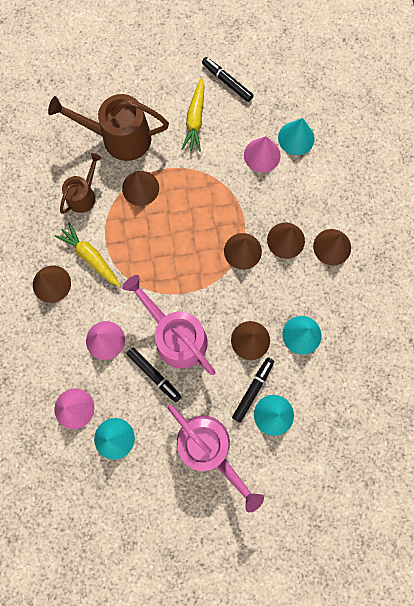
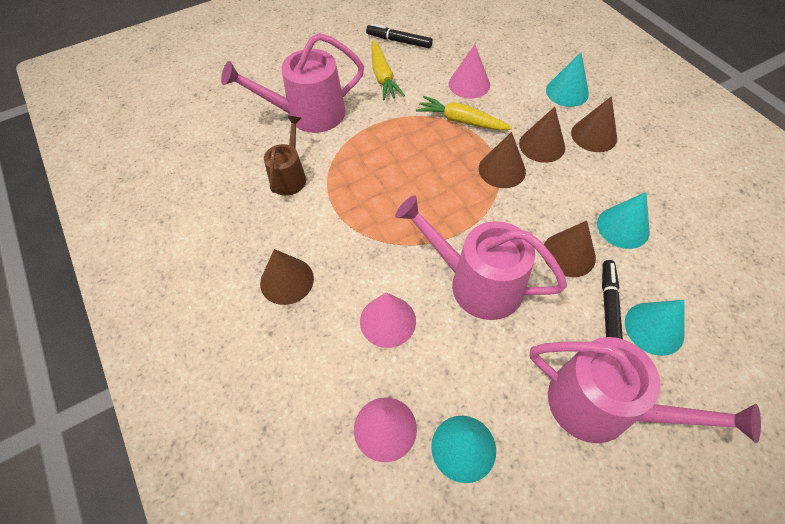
camera: 20 degrees left, 20 degrees down
brown watering can [48,94,169,161] -> pink watering can [221,33,364,133]
yellow carrot [55,223,121,287] -> yellow carrot moved to [416,96,512,130]
brown cone [122,171,159,206] -> none
black marker [127,348,181,402] -> none
turquoise cone [278,118,315,155] -> turquoise cone moved to [546,52,589,107]

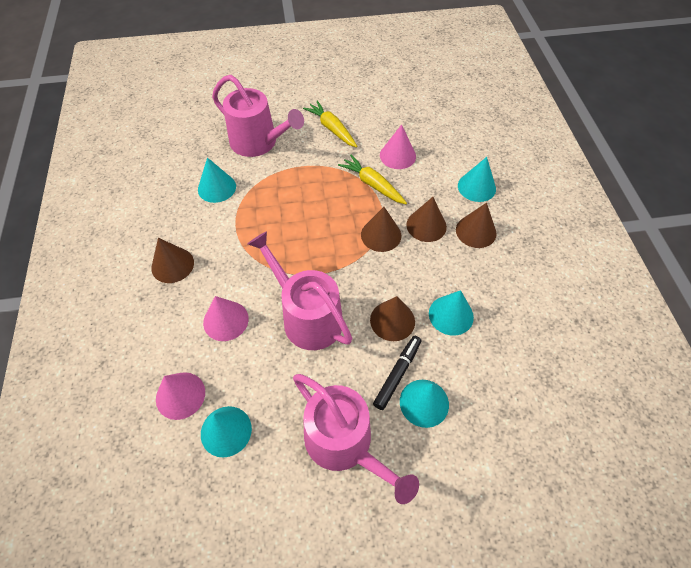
camera: 20 degrees right, 0 degrees up
pink watering can [221,33,364,133] -> pink watering can turned 150 degrees counterclockwise [212,75,304,157]
brown watering can [264,116,306,196] -> turquoise cone [198,157,236,203]
black marker [366,24,433,48] -> none
yellow carrot [371,40,405,100] -> yellow carrot turned 135 degrees clockwise [303,100,358,148]

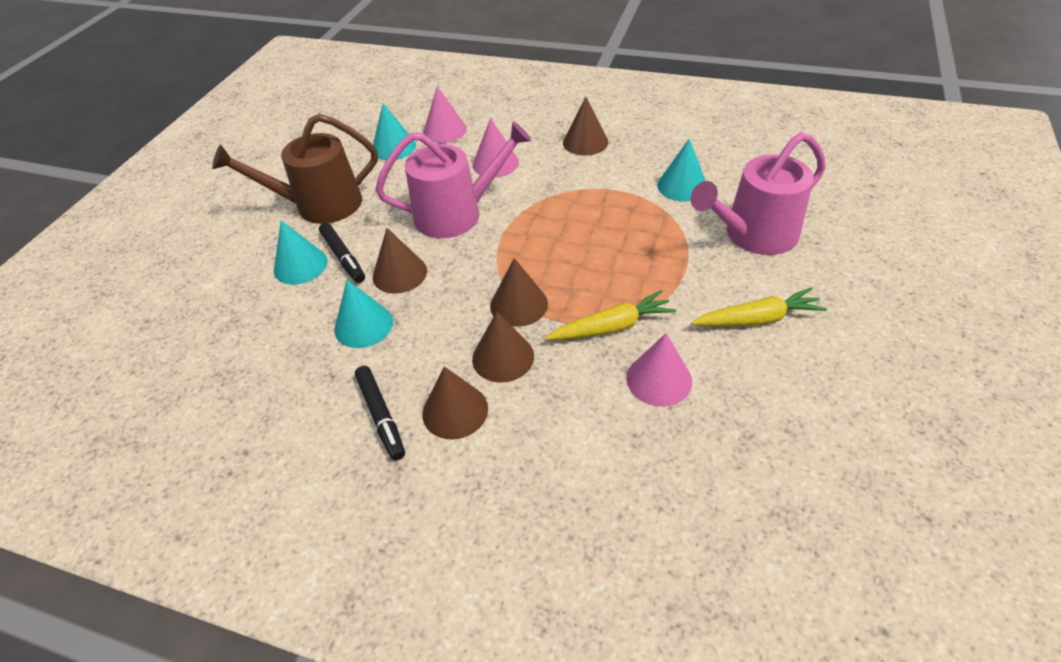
camera: 120 degrees right, 10 degrees down
pink watering can [293,374,419,504] -> brown watering can [212,114,378,224]
turquoise cone [458,157,496,202] -> none
none -> black marker [355,366,405,460]

